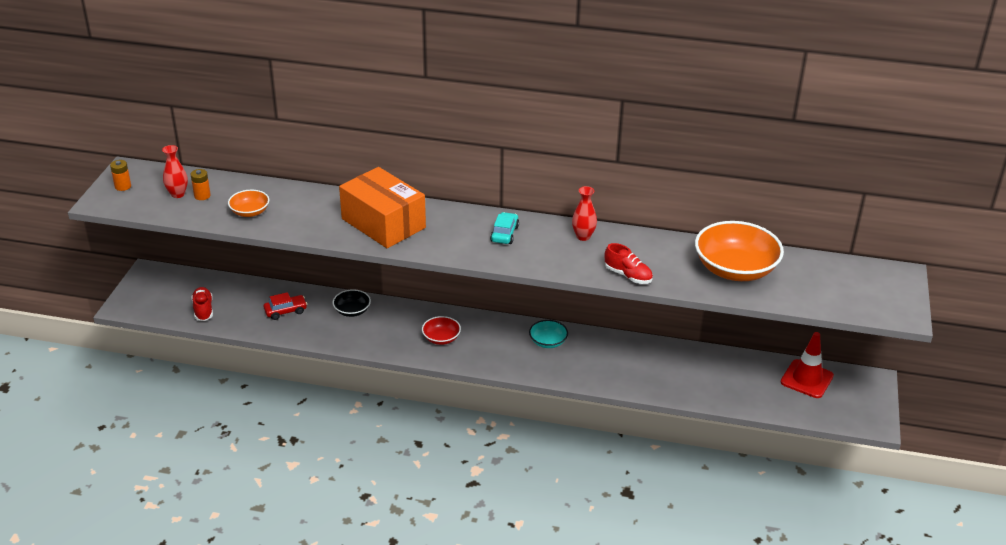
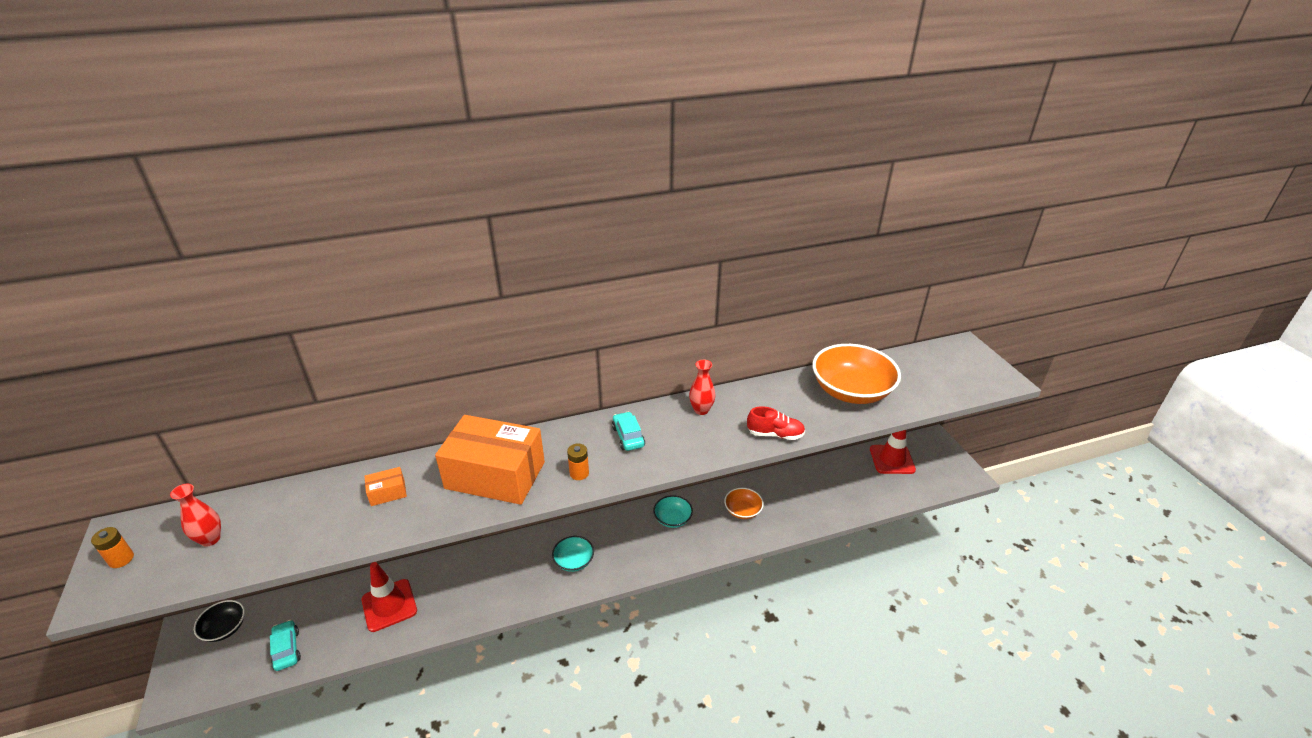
camera: 30 degrees left, 0 degrees up
orange battery [190,169,211,200] -> orange battery moved to [567,443,589,480]
red shoe [191,287,213,321] -> turquoise car [270,620,301,671]
orange bowl [228,190,269,217] -> orange bowl moved to [724,488,764,519]
red car [263,292,307,320] -> red traffic cone [361,562,417,632]
black bowl [332,289,371,317] -> black bowl moved to [194,600,245,642]
red bowl [422,316,461,345] -> turquoise bowl [552,536,594,572]
none -> orange box [365,467,407,506]

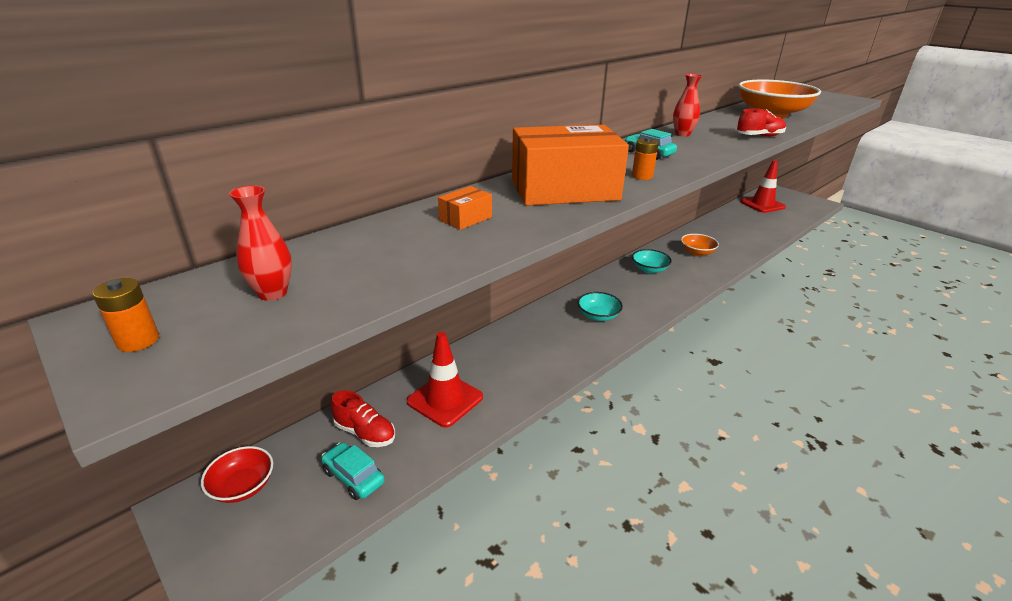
camera: 25 degrees left, 5 degrees down
black bowl [194,600,245,642] -> red bowl [201,446,273,503]
none -> red shoe [330,390,395,447]

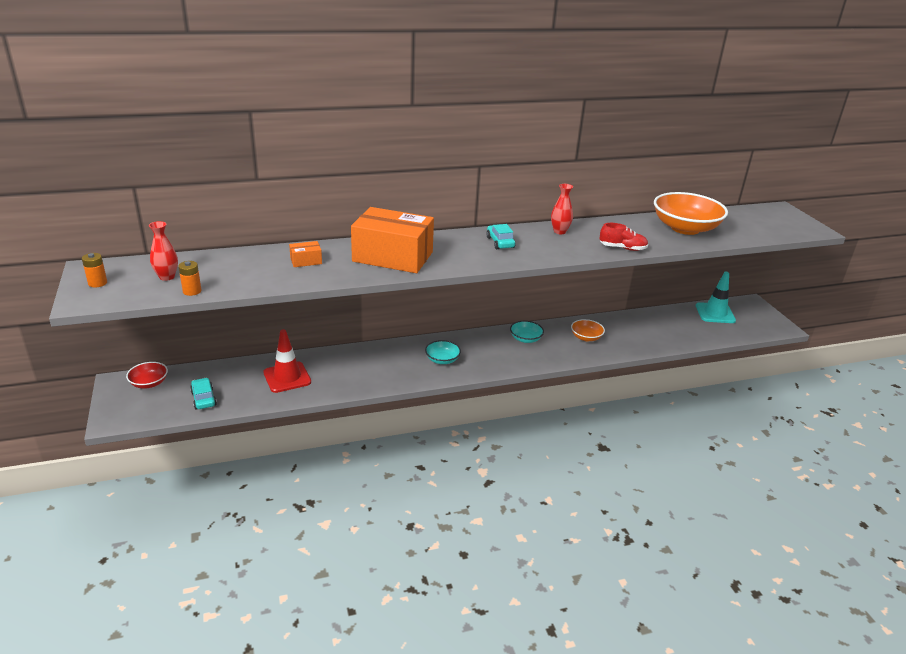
camera: 25 degrees right, 0 degrees up
red shoe [330,390,395,447] -> none
orange battery [632,137,659,180] -> orange battery moved to [178,261,201,296]
red traffic cone [740,160,786,213] -> turquoise traffic cone [696,272,736,323]

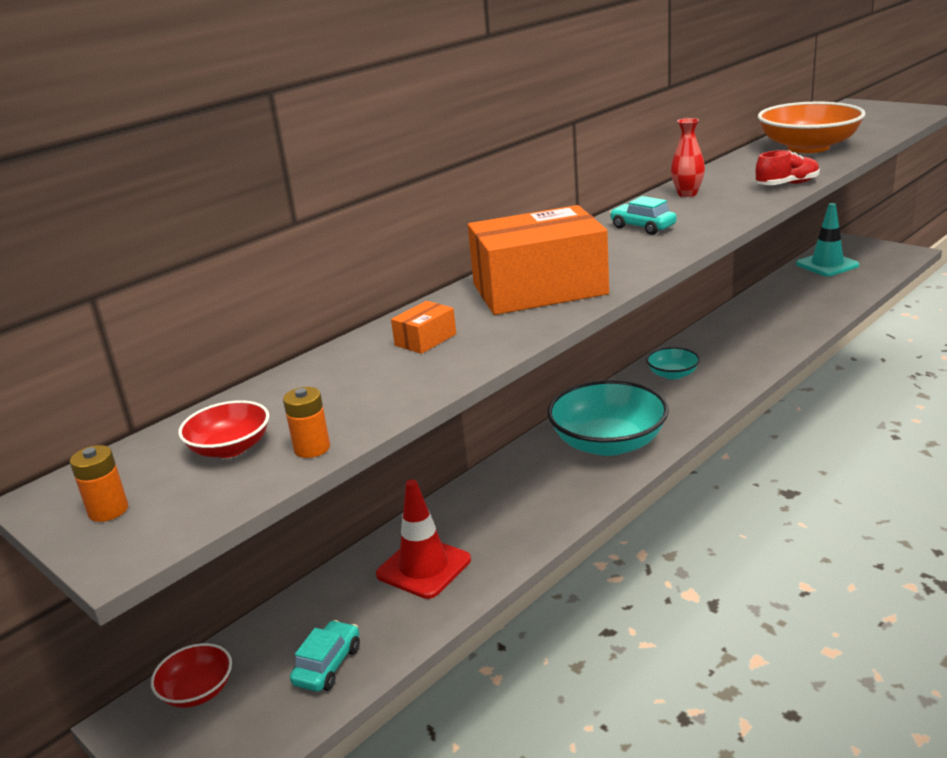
camera: 25 degrees left, 5 degrees down
red vase [149,221,178,281] -> red bowl [178,400,269,458]
turquoise car [190,378,217,410] -> turquoise car turned 75 degrees clockwise [290,620,360,692]
turquoise bowl [425,340,461,364] -> turquoise bowl [547,380,669,456], size x2.02
orange bowl [571,319,605,341] -> none

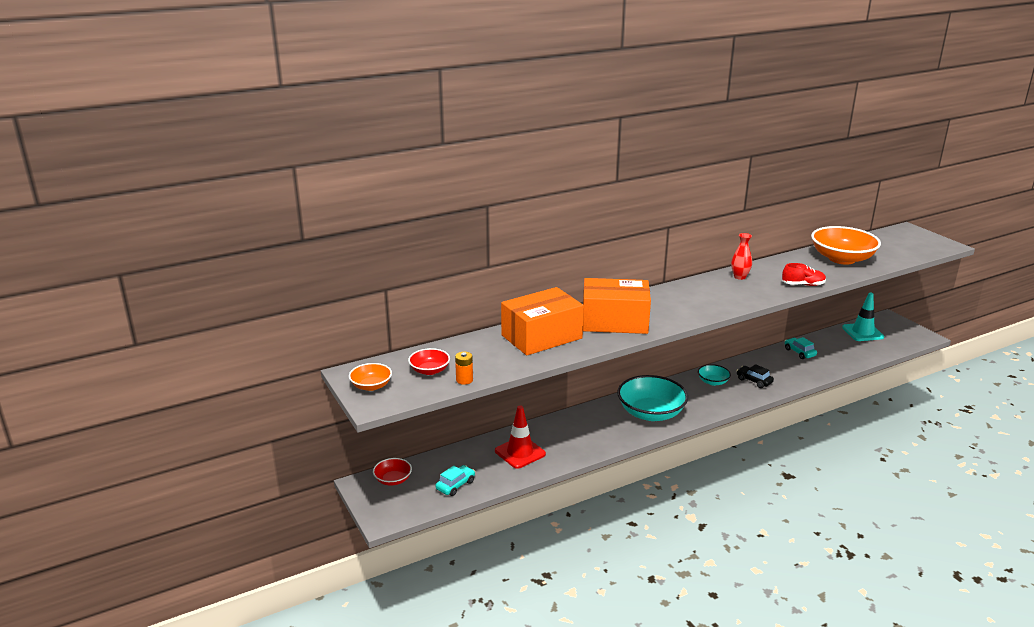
camera: 15 degrees right, 0 degrees up
orange battery [70,445,128,522] -> orange bowl [349,363,392,391]
orange box [391,301,456,354] -> orange box [501,287,584,355], size x2.47
turquoise car [610,196,677,235] -> turquoise car moved to [785,337,817,359]
none -> black car [737,364,774,388]

